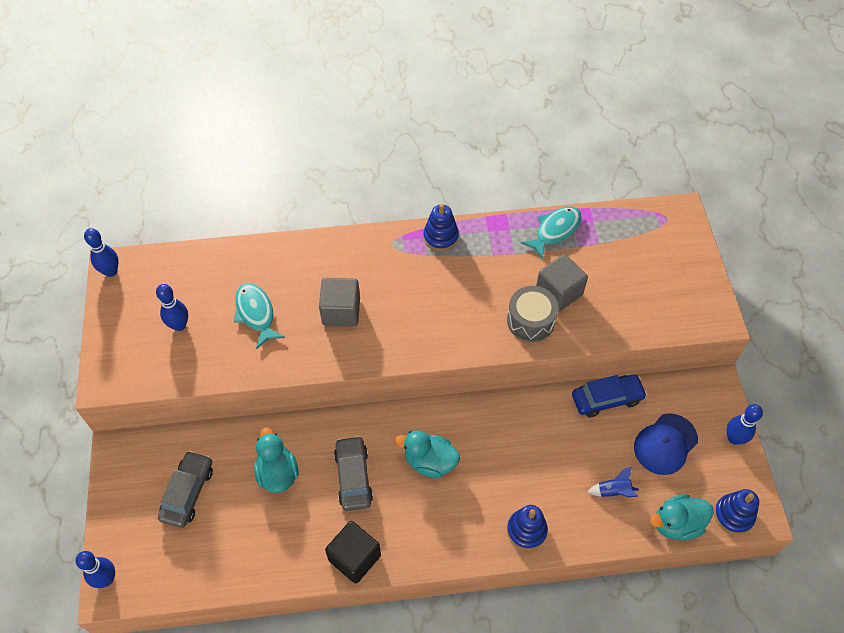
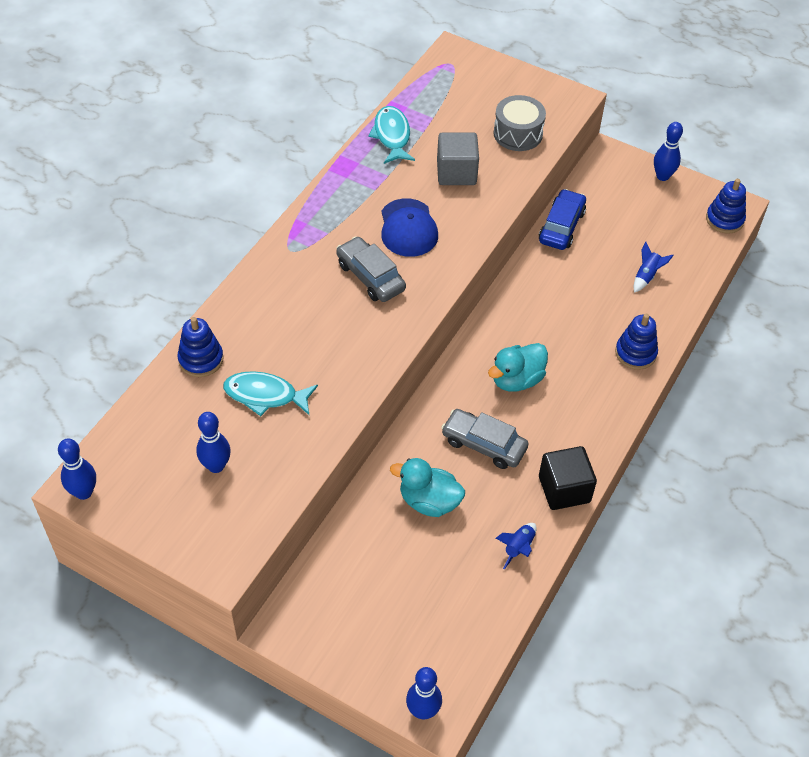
camera: 55 degrees left, 5 degrees down
grey car [158,451,213,528] -> grey car moved to [336,236,406,302]
grey cube [319,278,360,326] -> none
blue stacking toy [423,204,459,251] -> blue stacking toy moved to [178,317,224,377]
grey drum [507,286,558,342] -> grey drum moved to [494,95,546,151]
blue cap [634,413,698,475] -> blue cap moved to [381,198,438,257]
turquoise duck [650,494,713,540] -> none
none -> blue rocket [496,523,537,570]

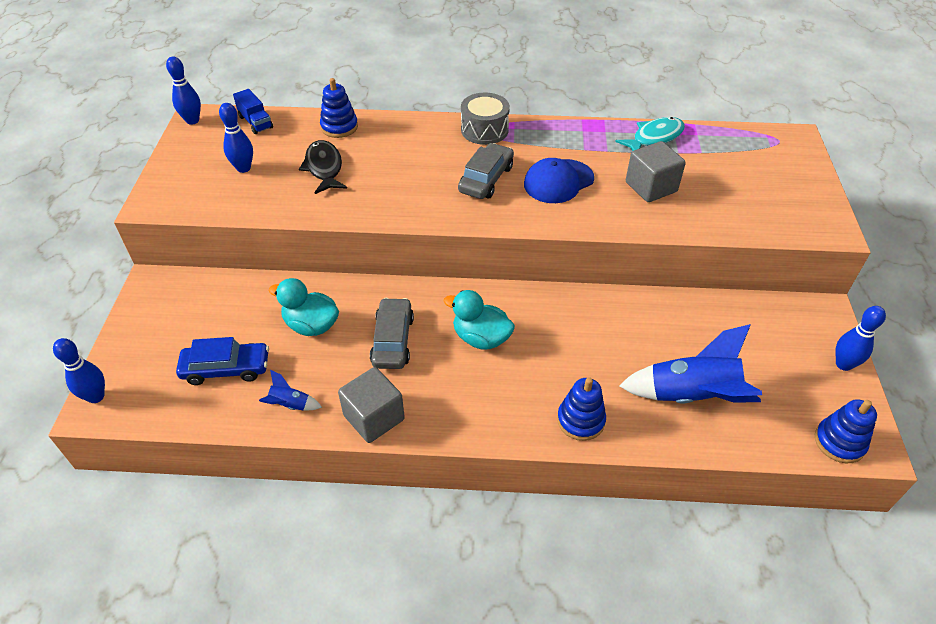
camera: 65 degrees right, 5 degrees down
turquoise fish [223,371,318,416] -> black fish [299,140,347,194]
turquoise duck [390,458,465,517] -> turquoise duck turned 60 degrees counterclockwise [268,278,339,336]
grey drum [494,95,546,151] -> grey drum moved to [461,93,510,145]
blue car [539,189,586,250] -> blue car moved to [176,337,269,385]
black cube [539,446,597,510] -> grey cube [338,367,405,443]
blue rocket [634,242,674,293] -> blue rocket [619,324,762,403], size x2.22
none -> blue truck [233,89,273,134]

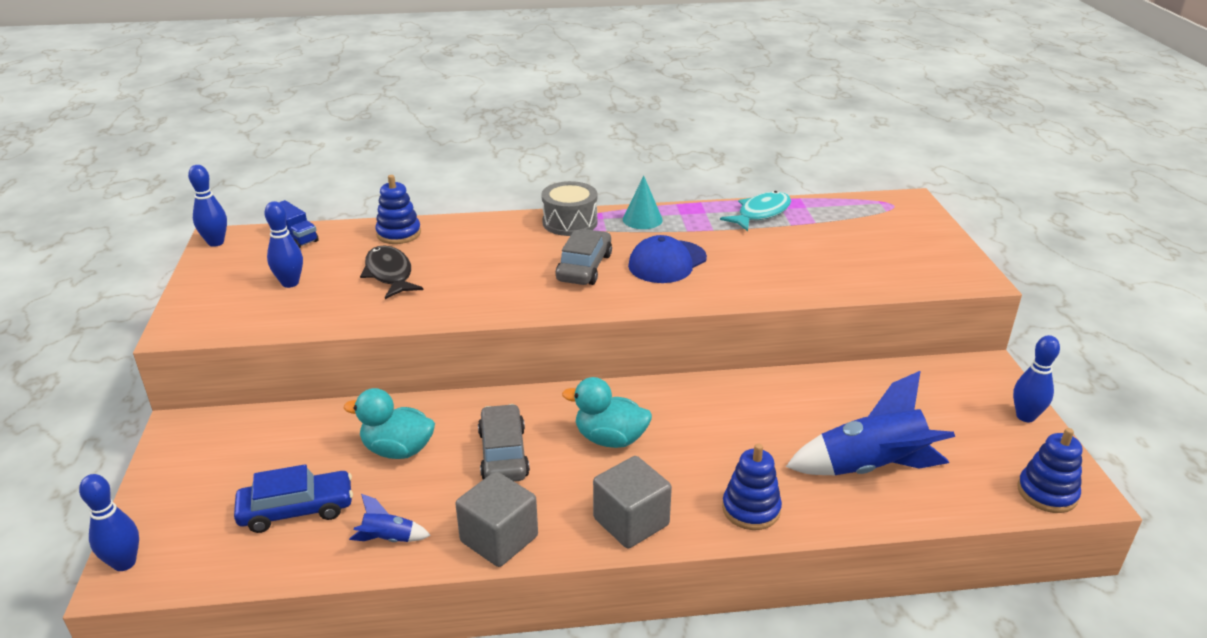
camera: 10 degrees left, 15 degrees down
grey cube [626,141,686,202] -> grey cube moved to [593,456,672,548]
none -> turquoise cone [623,176,663,229]

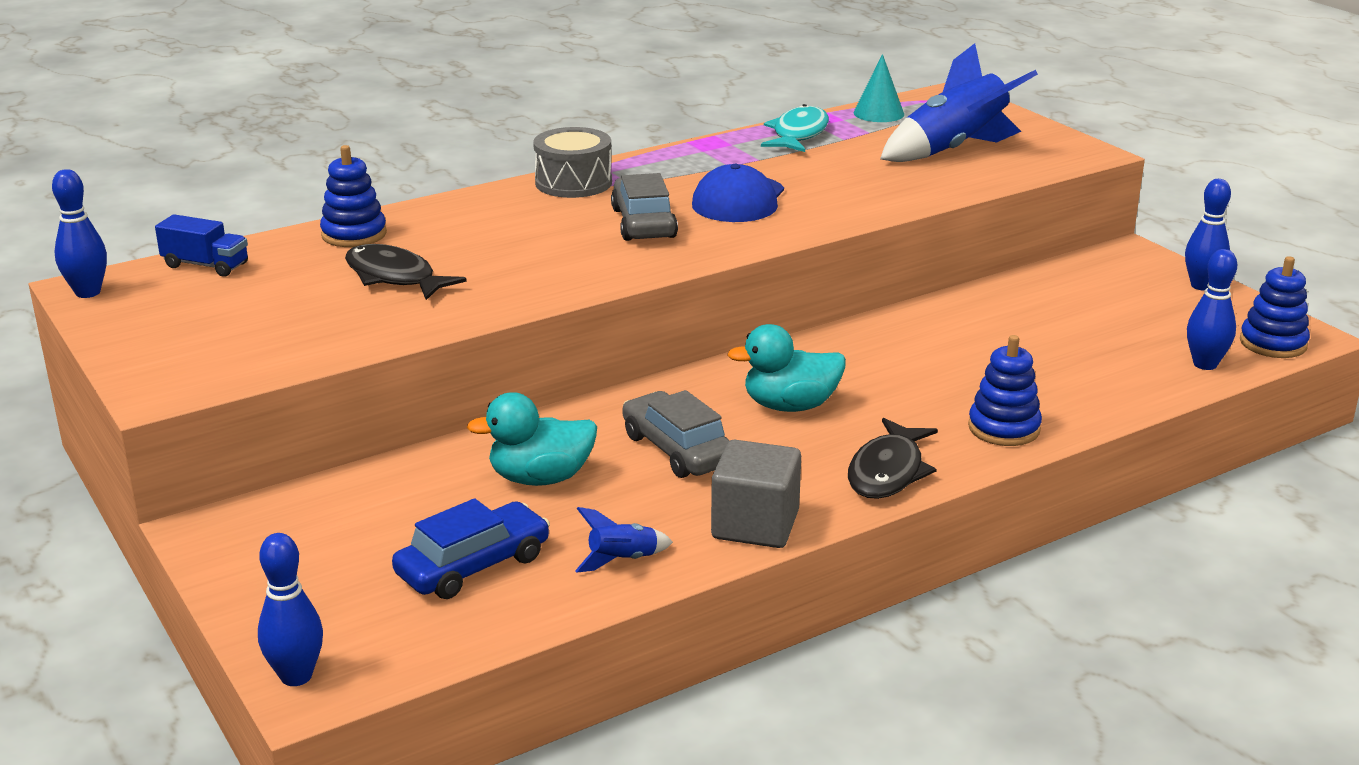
camera: 25 degrees left, 5 degrees down
blue bowling pin [264,201,303,288] -> blue bowling pin moved to [1187,249,1237,370]
grey cube [593,456,672,548] -> black fish [848,418,938,499]
turquoise cone [623,176,663,229] -> turquoise cone moved to [854,54,904,122]
blue rocket [786,370,955,475] -> blue rocket moved to [880,43,1038,162]

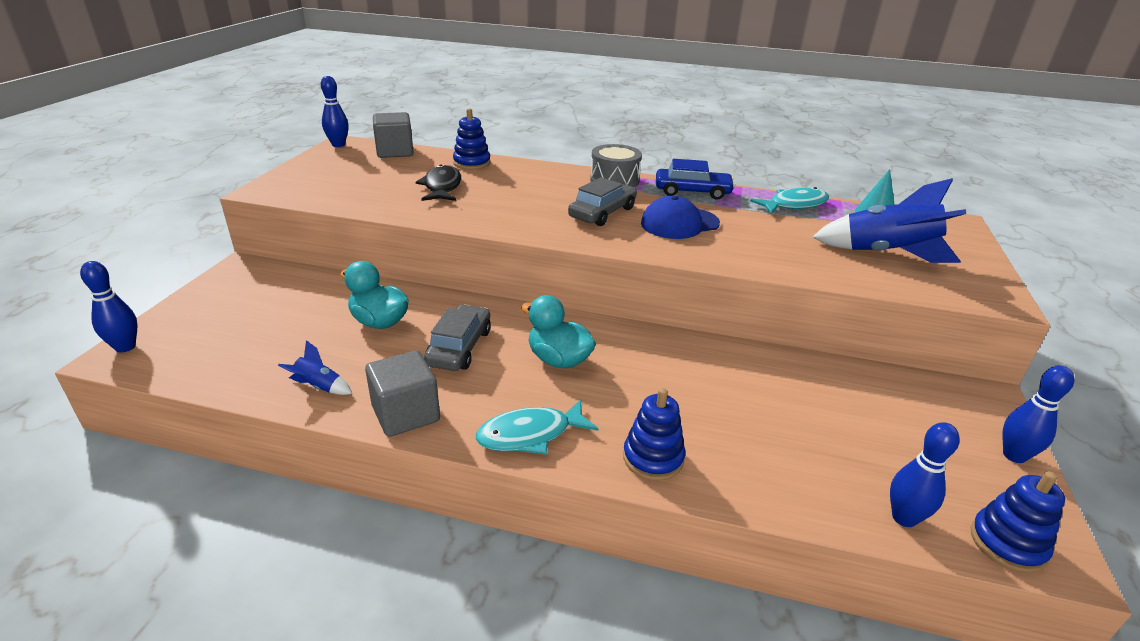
camera: 45 degrees right, 5 degrees up
blue truck [155,214,248,277] -> grey cube [373,112,414,158]
blue car [392,498,550,599] -> blue car moved to [656,159,735,200]
black fish [848,418,938,499] -> turquoise fish [475,399,599,455]

